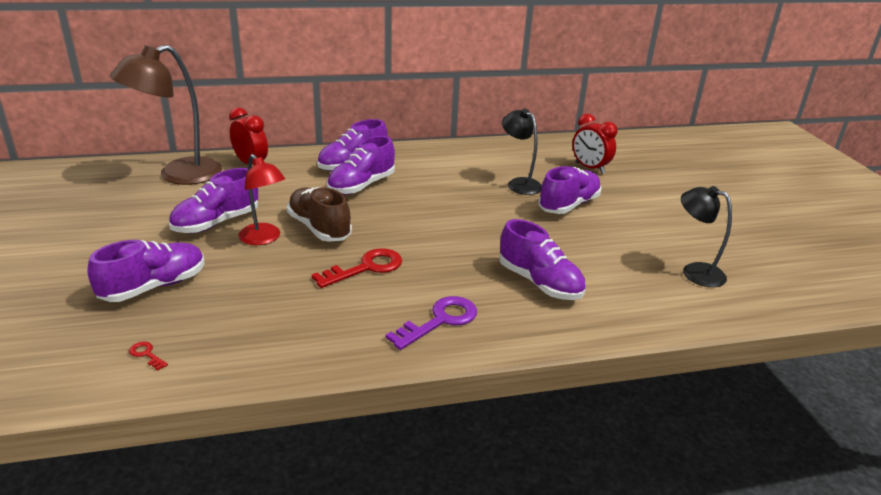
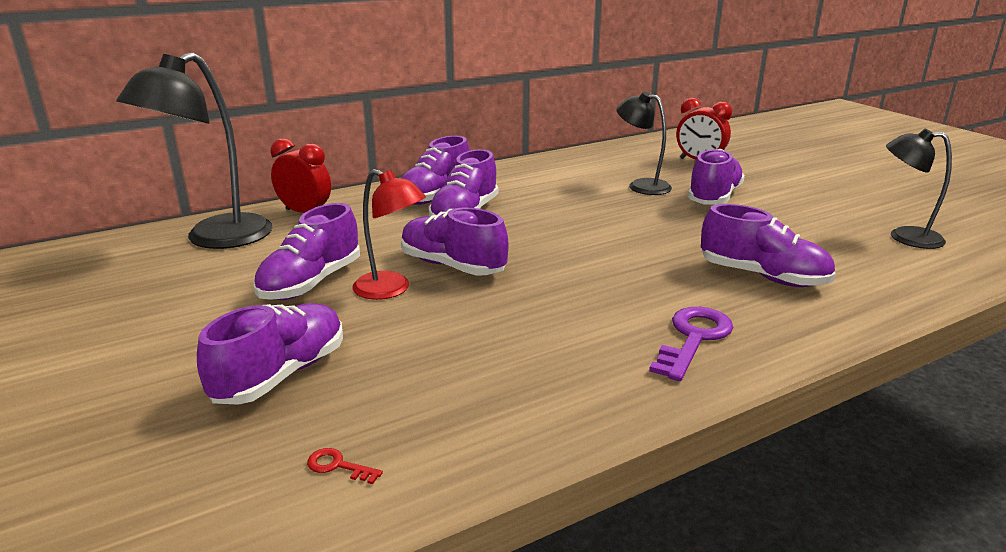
camera: 15 degrees left, 5 degrees down
brown lamp [110,45,222,185] -> black lamp [116,52,272,249]
brown shoe [287,187,352,242] -> purple shoe [401,208,509,275]
red key [312,248,402,288] -> none

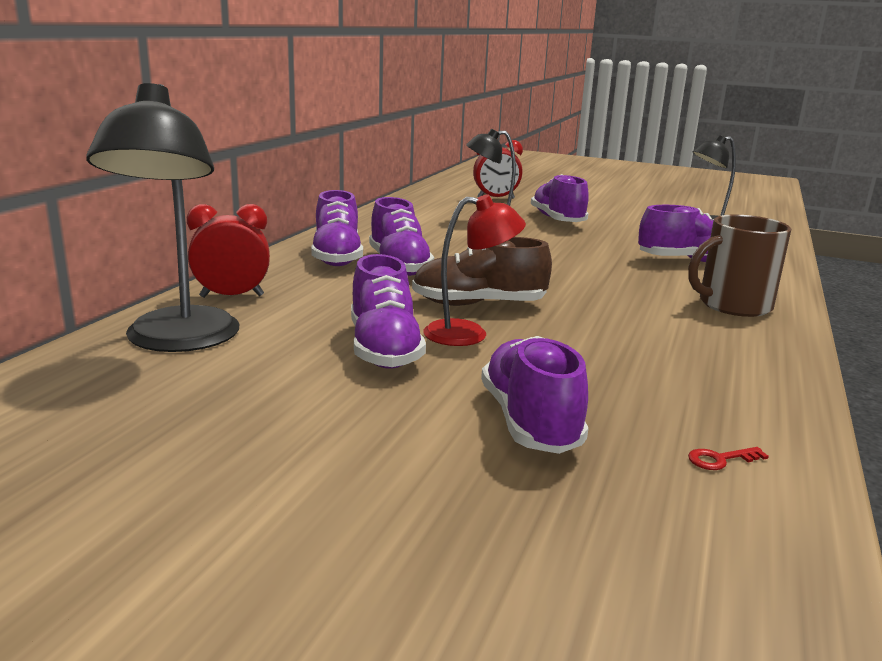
camera: 40 degrees left, 5 degrees down
purple shoe [401,208,509,275] -> brown shoe [412,237,552,306]
purple key [649,307,733,381] -> brown mug [688,215,791,317]

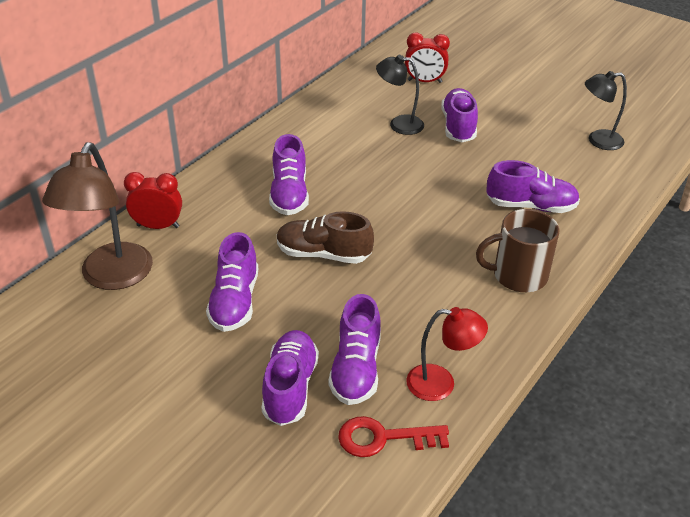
camera: 15 degrees right, 20 degrees up
black lamp [86,83,239,352] -> brown lamp [42,142,153,290]
purple shoe [311,190,363,266] -> purple shoe moved to [328,294,381,405]
red lamp [423,194,526,346] -> red lamp moved to [406,307,488,401]
red key [688,447,769,470] -> red key [338,416,449,457], size x2.23

